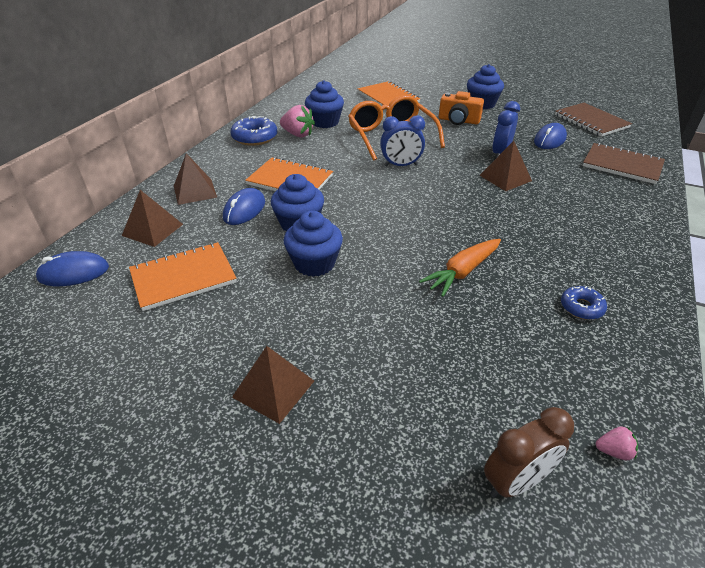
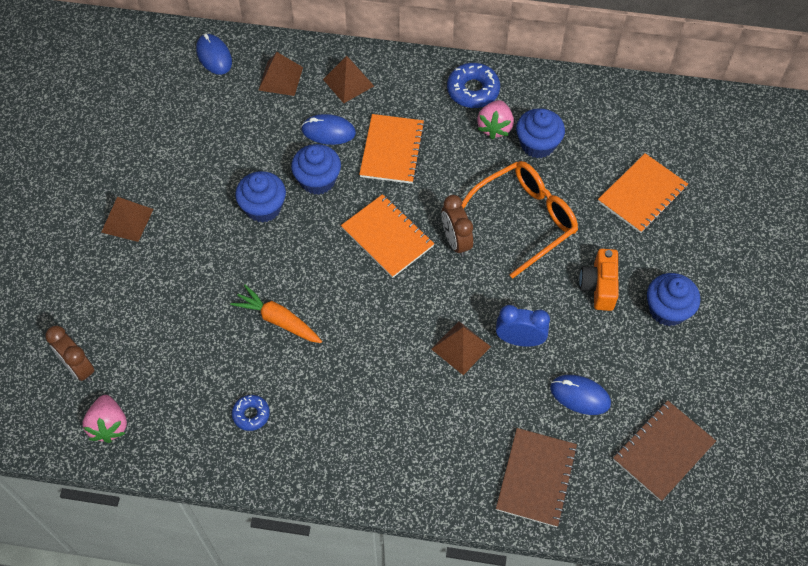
camera: 75 degrees right, 20 degrees up
orange notebook [129,242,237,311] -> orange notebook moved to [341,194,434,278]
blue clock [380,115,425,167] -> brown clock [442,195,473,257]
pink strawberry [596,426,638,460] -> pink strawberry [83,395,127,443], size x1.95

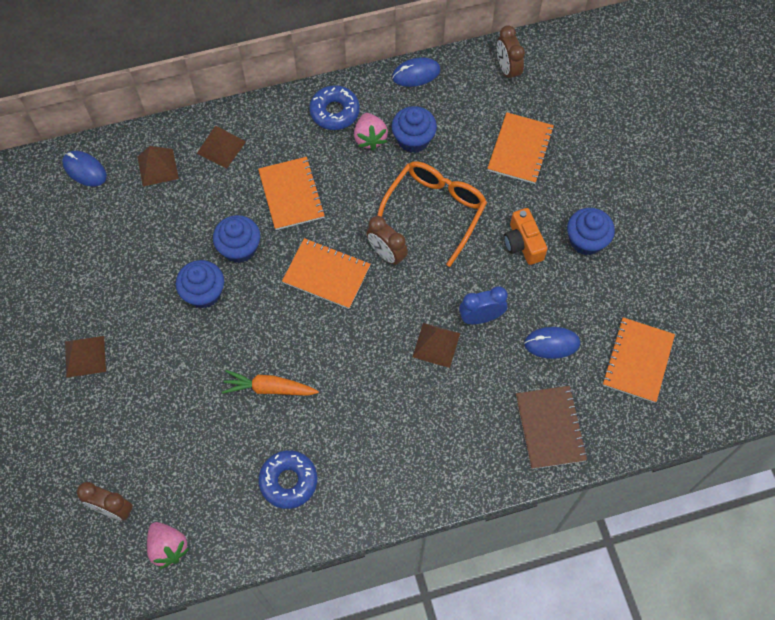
camera: 25 degrees left, 5 degrees up
blue donut [232,395,270,431] -> blue donut [258,450,317,509], size x1.66
blue mouse [301,114,356,145] -> blue mouse moved to [392,57,440,87]
brown notebook [613,400,716,501] -> orange notebook [602,317,675,403]
none -> brown clock [497,25,525,82]

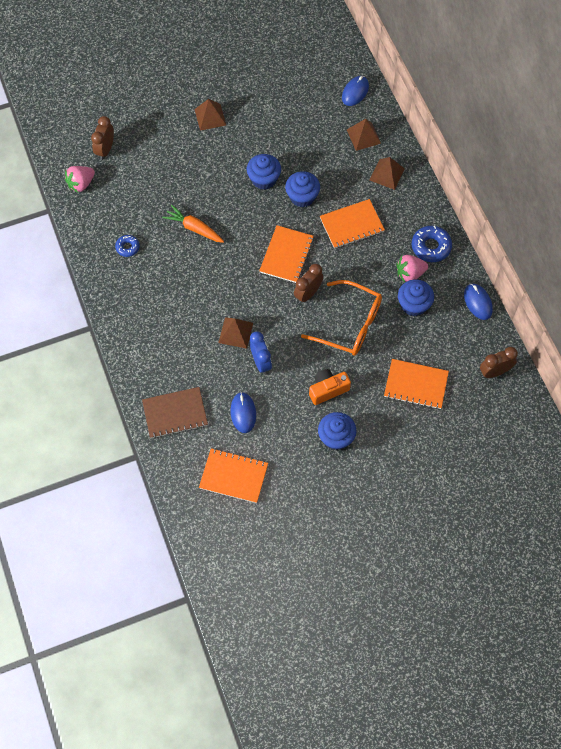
camera: 85 degrees right, 0 degrees up
orange carrot [222,370,319,396] -> orange carrot turned 60 degrees counterclockwise [162,205,224,243]
blue donut [258,450,317,509] -> blue donut [115,235,140,257], size x0.60

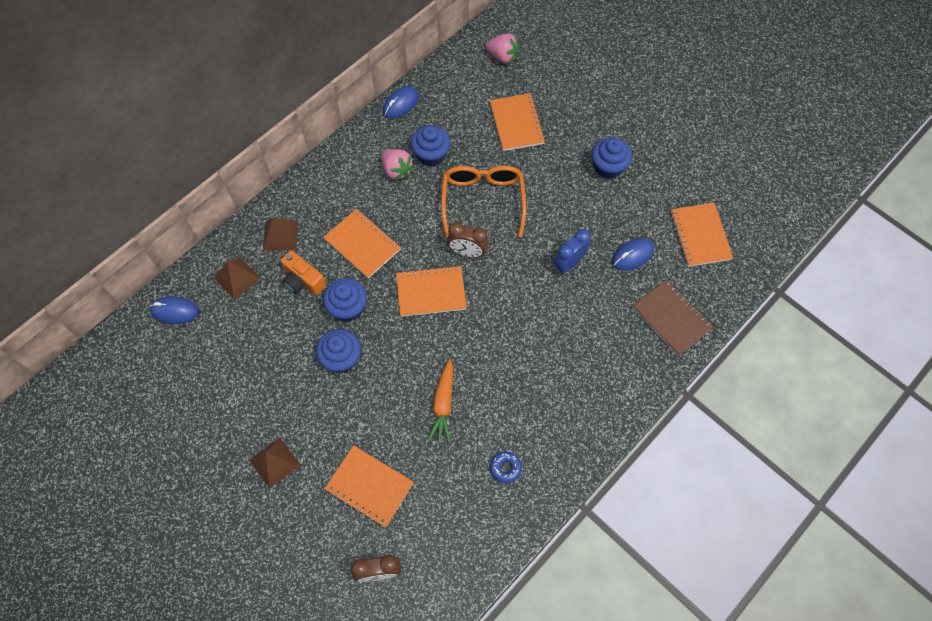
camera: 115 degrees left, 0 degrees up
pink strawberry [65,166,95,193] -> pink strawberry moved to [486,34,519,63]
brown pyramid [218,317,253,349] -> none
orange camera [309,369,351,405] -> orange camera moved to [281,251,326,295]
blue donut [412,226,452,262] -> none
brown clock [480,347,518,378] -> none
none -> orange notebook [324,445,414,528]

